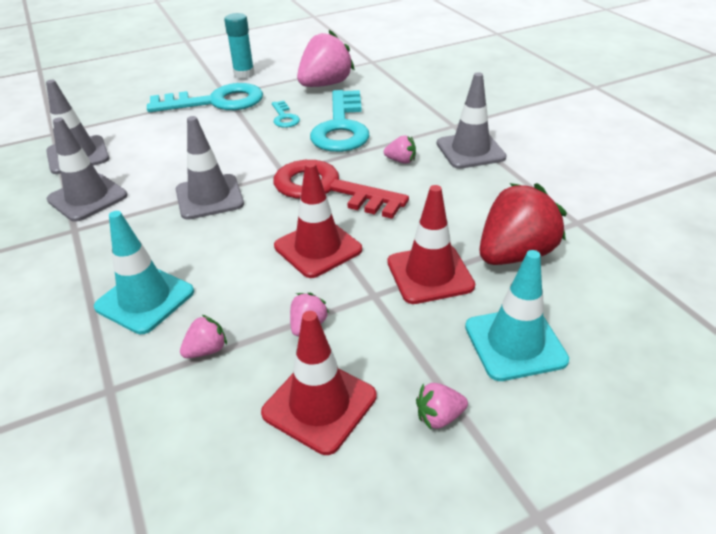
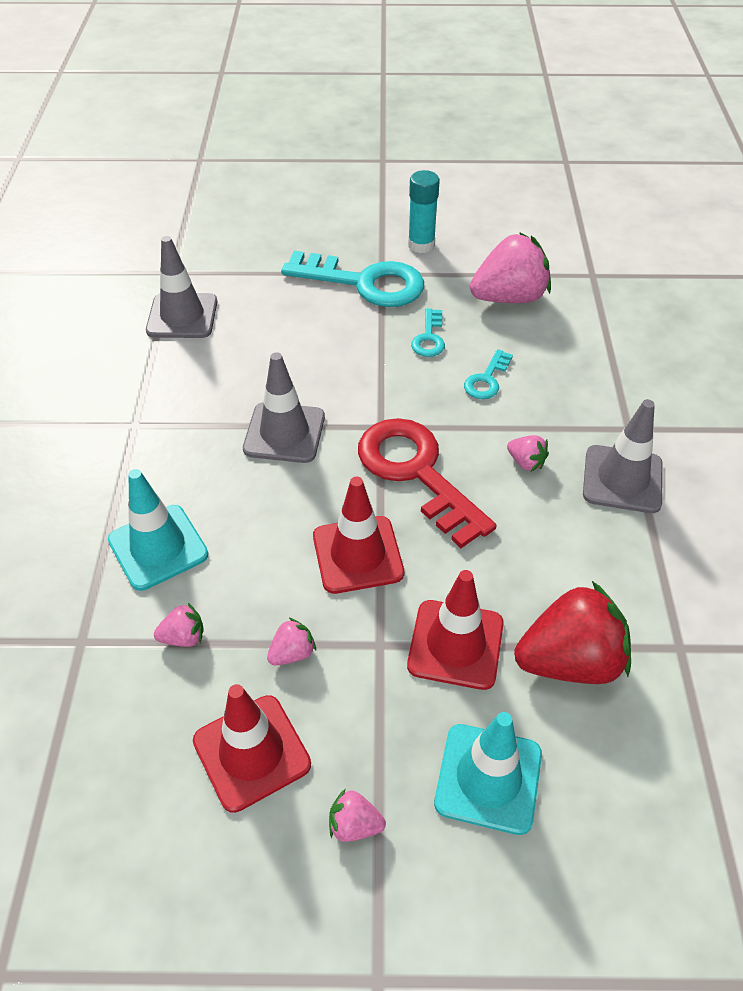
camera: 25 degrees right, 10 degrees up
grey traffic cone [47,117,127,222] -> none
turquoise key [310,90,370,152] -> turquoise key [464,349,513,399], size x0.46

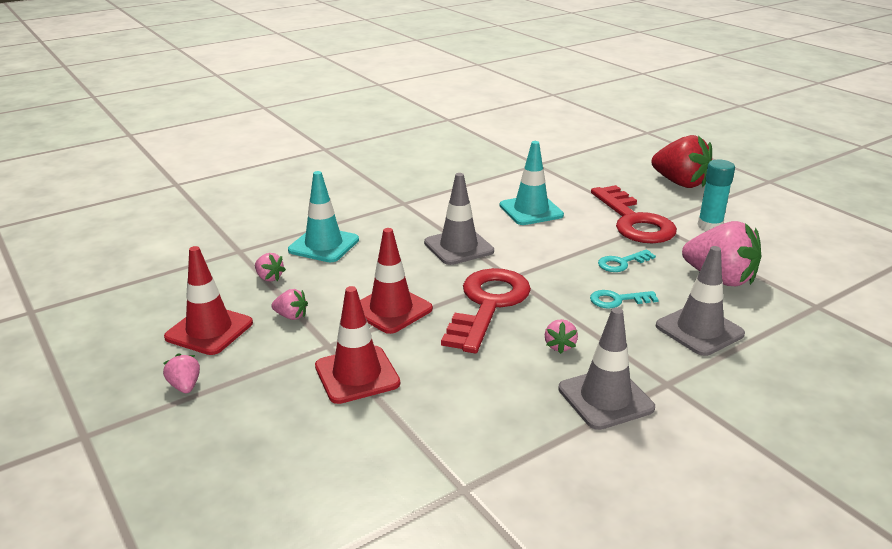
camera: 55 degrees right, 20 degrees down
grey traffic cone [146,236,217,338] -> grey traffic cone moved to [656,246,745,356]
turquoise key [281,251,424,307] -> red key [591,185,677,243]
turquoise traffic cone [434,712,542,835] -> turquoise traffic cone moved to [500,141,564,225]
red strawberry [514,581,631,684] -> red strawberry moved to [651,135,712,188]

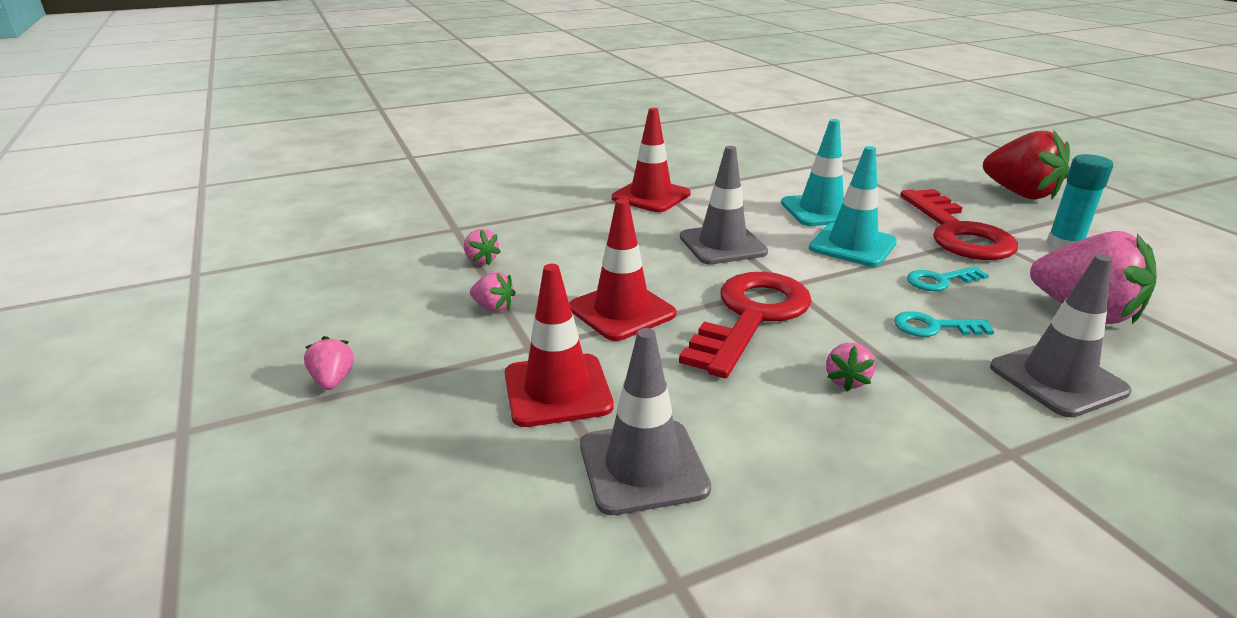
camera: 10 degrees right, 0 degrees up
red traffic cone [164,246,253,355] -> red traffic cone moved to [612,108,691,212]
turquoise traffic cone [288,171,359,262] -> turquoise traffic cone moved to [809,146,897,267]
grey traffic cone [558,307,655,430] -> grey traffic cone moved to [580,328,711,515]

